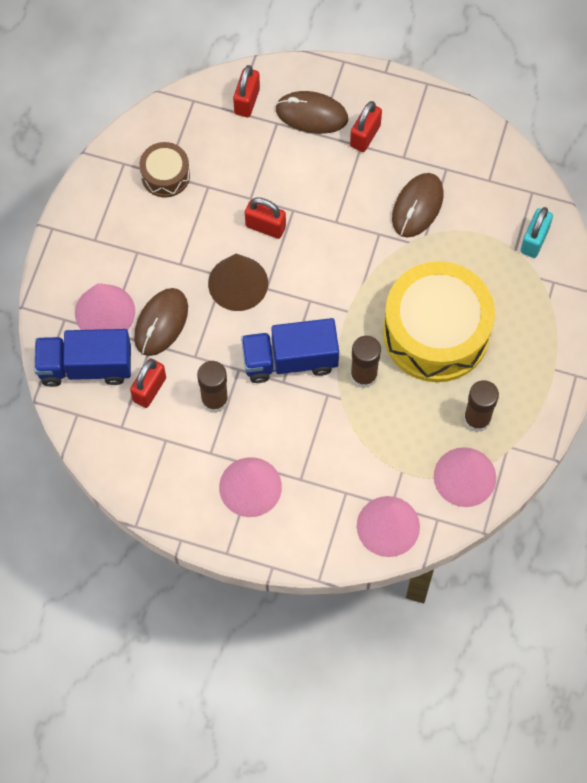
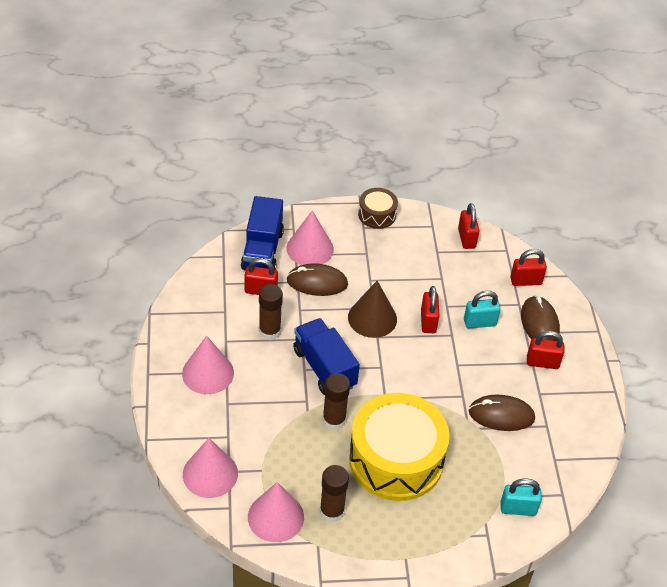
camera: 65 degrees right, 20 degrees down
blue truck [34,329,131,387] -> blue truck turned 150 degrees counterclockwise [241,196,284,270]
brown drum [139,142,190,197] -> brown drum moved to [358,188,398,229]
none -> red padlock [458,203,480,249]
none -> turquoise padlock [464,291,501,328]

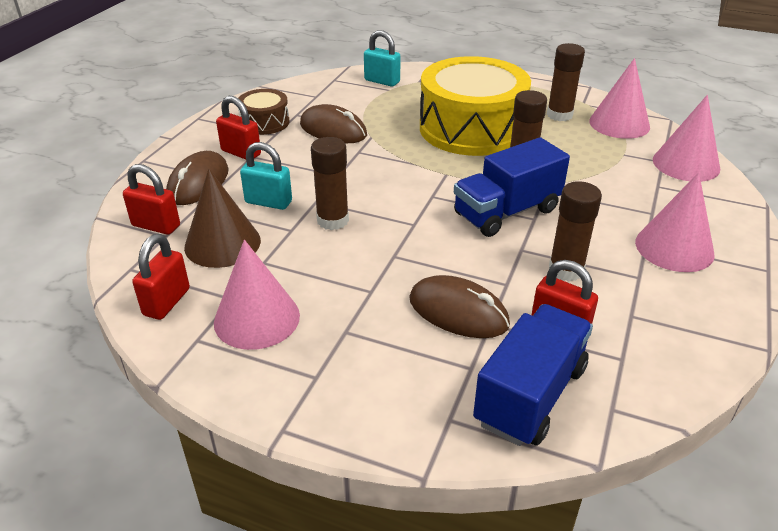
camera: 150 degrees left, 10 degrees down
pink cone [287,210,334,265] -> pink cone moved to [214,240,300,350]
blue truck [293,318,360,395] -> blue truck turned 60 degrees clockwise [454,137,570,237]
brown cone [348,281,397,338] -> brown cone moved to [184,169,261,268]
brown drum [358,188,398,229] -> brown drum moved to [238,89,289,135]
red padlock [421,286,439,333] -> brown glue stick [311,137,349,230]

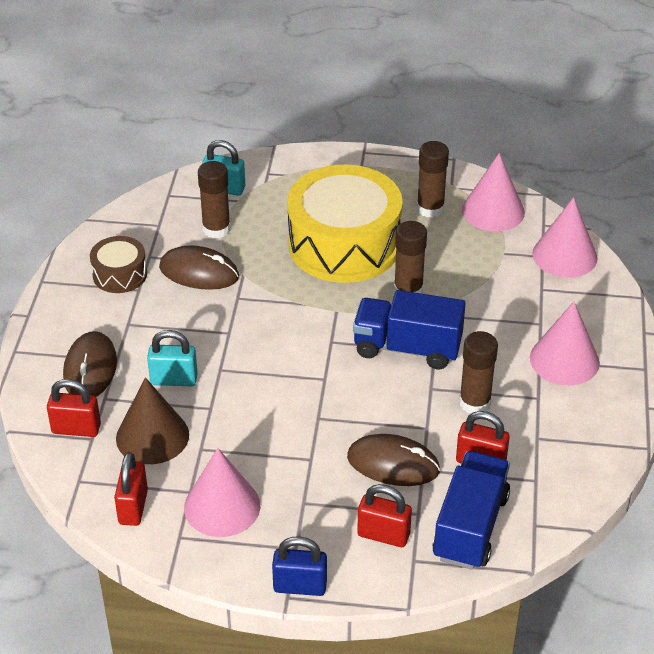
camera: 15 degrees left, 5 degrees up
red padlock [216,96,261,159] -> red padlock moved to [357,484,412,547]
brown glue stick [311,137,349,230] -> brown glue stick moved to [198,161,230,238]
blue truck [454,137,570,237] -> blue truck turned 60 degrees clockwise [353,290,465,369]
none -> blue padlock [272,536,327,596]

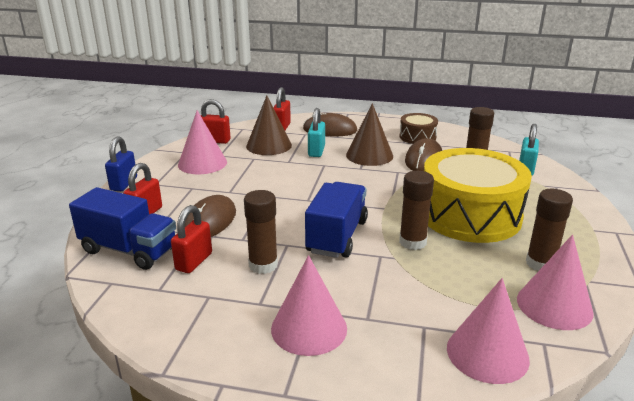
camera: 95 degrees right, 15 degrees down
none -> brown cone [346,103,393,166]

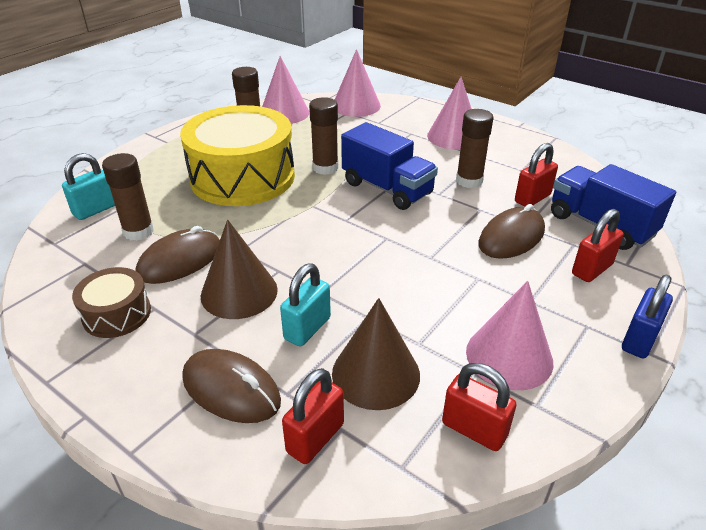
camera: 155 degrees left, 10 degrees up
blue truck [305,182,368,258] -> blue truck turned 90 degrees counterclockwise [341,122,438,210]

